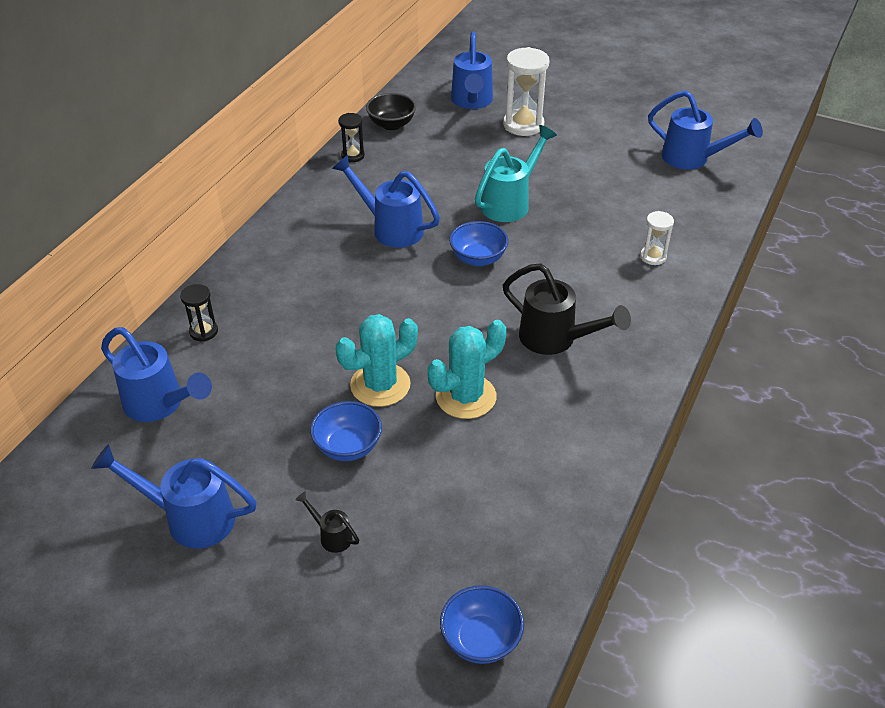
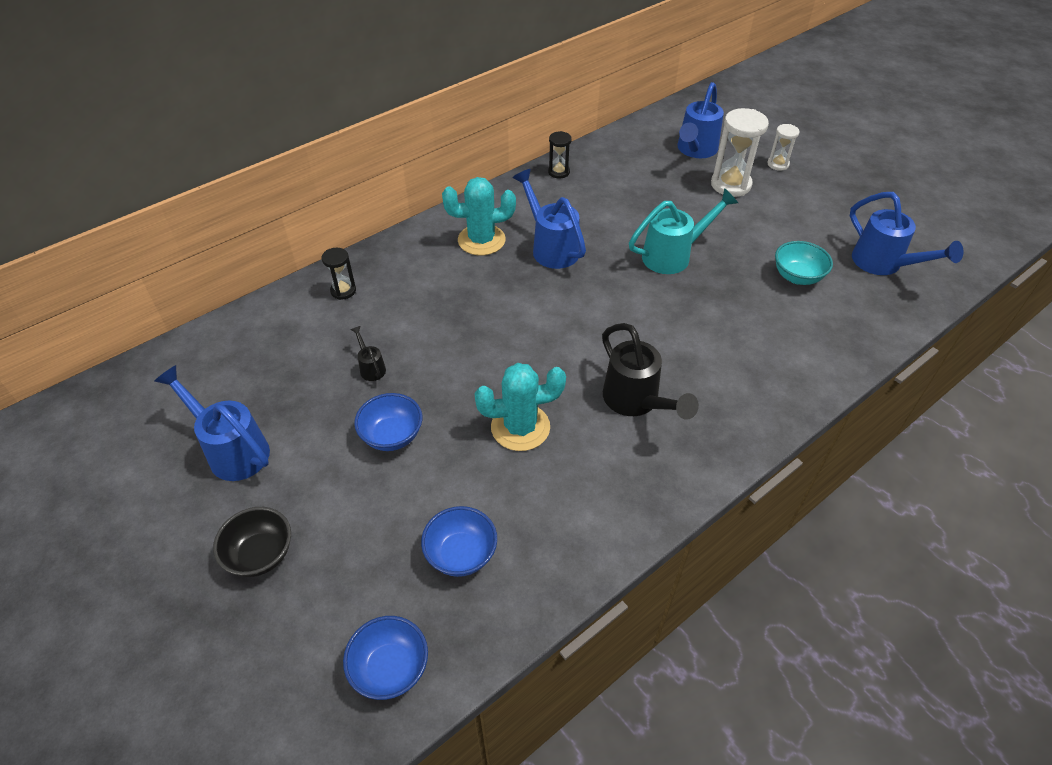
camera: 25 degrees right, 5 degrees up
blue watering can [101,327,212,422] -> none
black watering can [295,491,359,553] -> black watering can moved to [351,326,386,381]
turquoise cactus [336,314,418,407] -> turquoise cactus moved to [442,177,516,255]
black bowl [366,93,416,130] -> black bowl moved to [213,507,291,577]
blue bowl [449,221,509,266] -> blue bowl moved to [421,506,497,577]
white hourglass [640,211,674,265] -> white hourglass moved to [767,124,800,171]
none -> turquoise bowl [775,241,833,285]

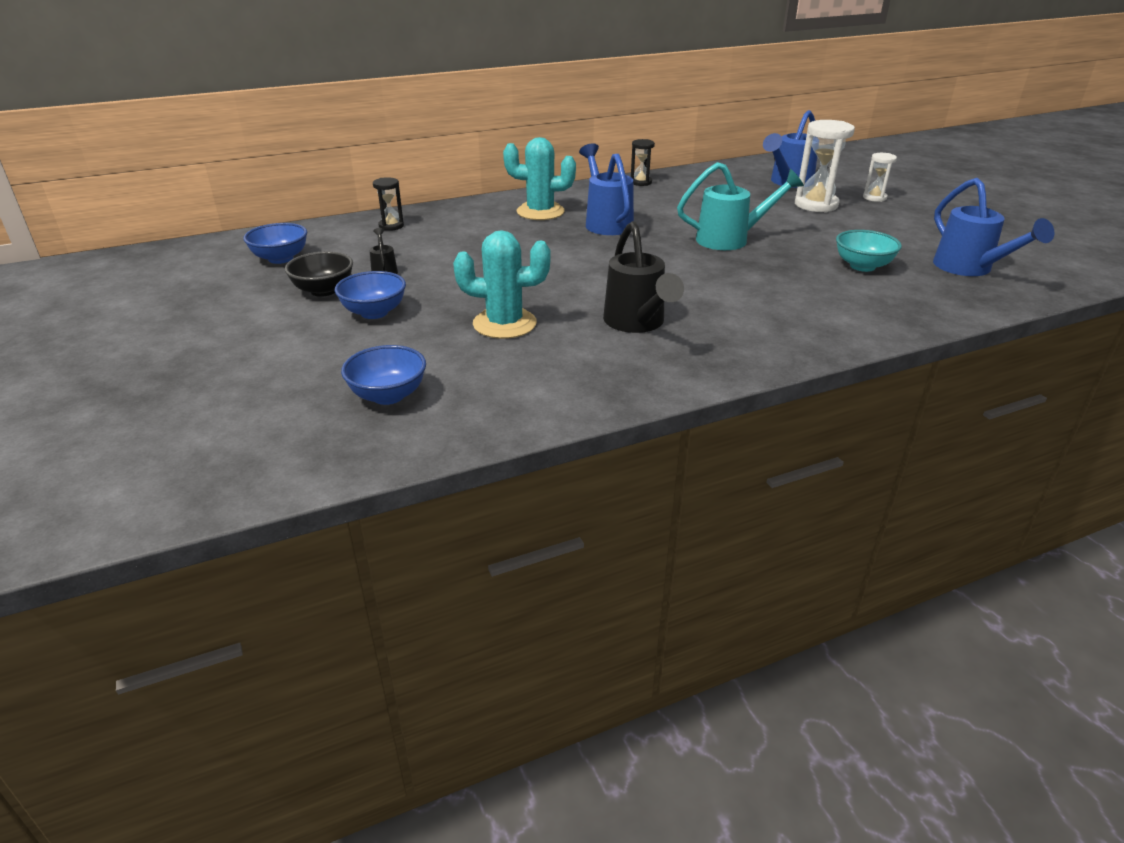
camera: 15 degrees right, 15 degrees down
blue watering can [154,365,270,481] -> none
black bowl [213,507,291,577] -> black bowl moved to [285,251,353,297]
blue bowl [343,616,428,700] -> blue bowl moved to [243,223,307,264]

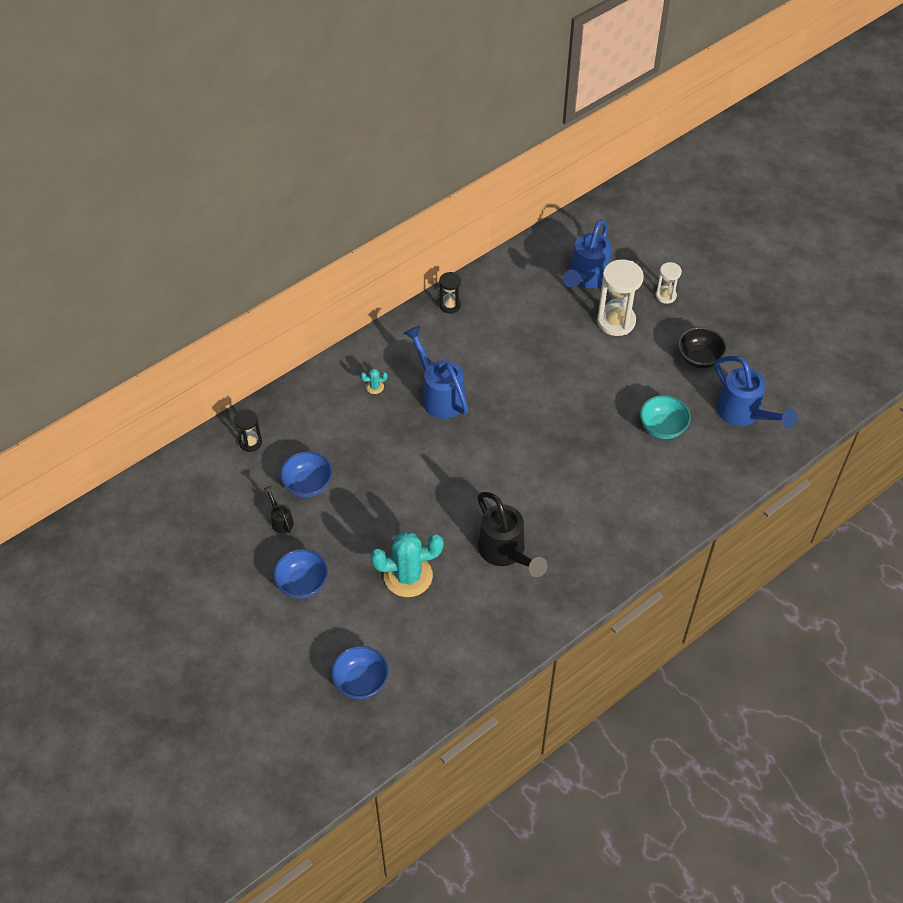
camera: 15 degrees left, 20 degrees up
blue bowl [243,223,307,264] -> blue bowl moved to [280,451,332,497]
black bowl [285,251,353,297] -> black bowl moved to [678,327,727,368]
turquoise cactus [503,137,576,220] -> turquoise cactus [361,368,388,394], size x0.41
turquoise watering can [677,162,804,250] -> none

